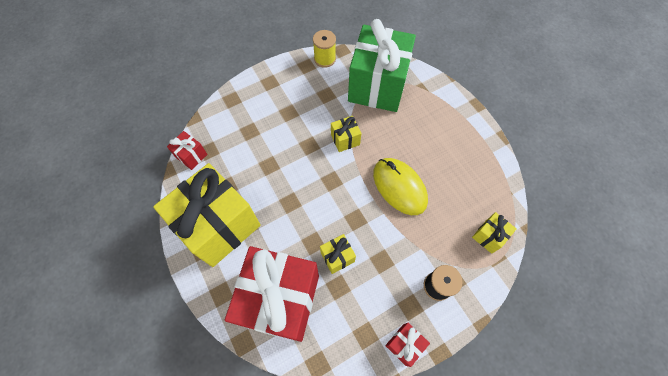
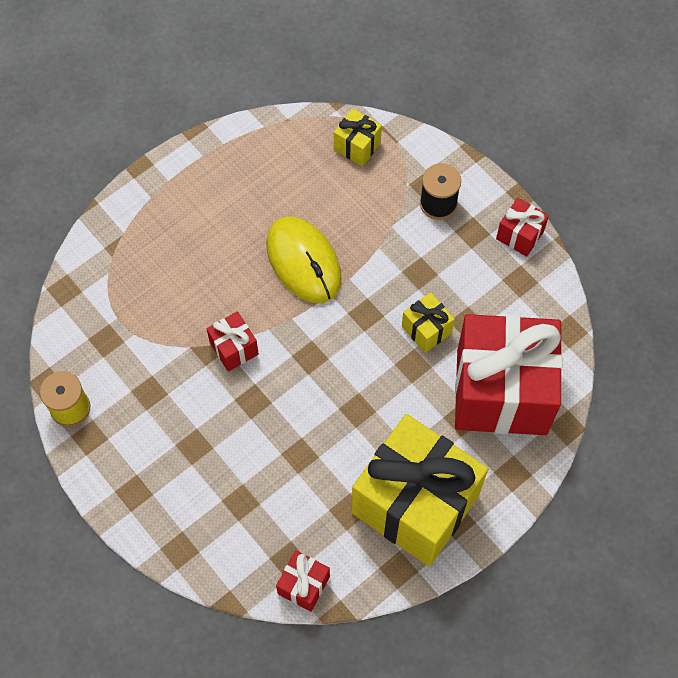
camera: 100 degrees left, 0 degrees up
yellow gift [331,116,361,152] -> red gift [207,311,259,372]
green gift [348,19,416,112] -> none
yellow mouse [373,158,428,215] -> yellow mouse turned 75 degrees counterclockwise [266,216,342,303]

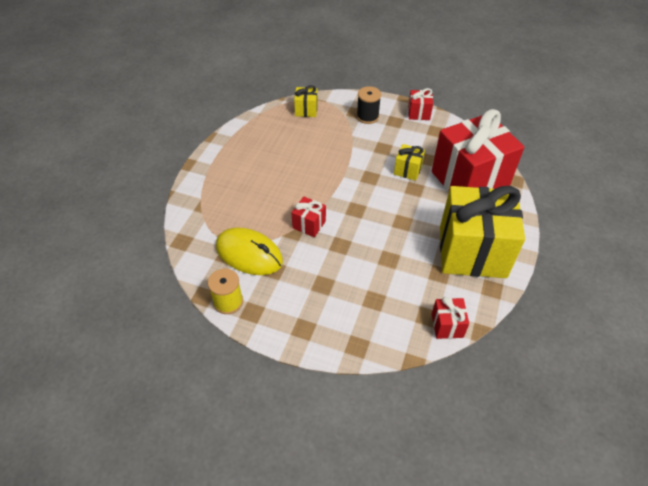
camera: 30 degrees left, 15 degrees down
yellow mouse [266,216,342,303] -> yellow mouse moved to [216,227,283,275]

